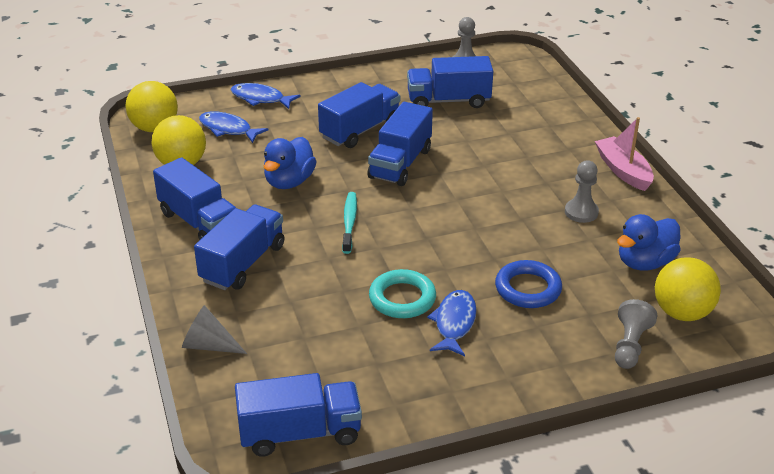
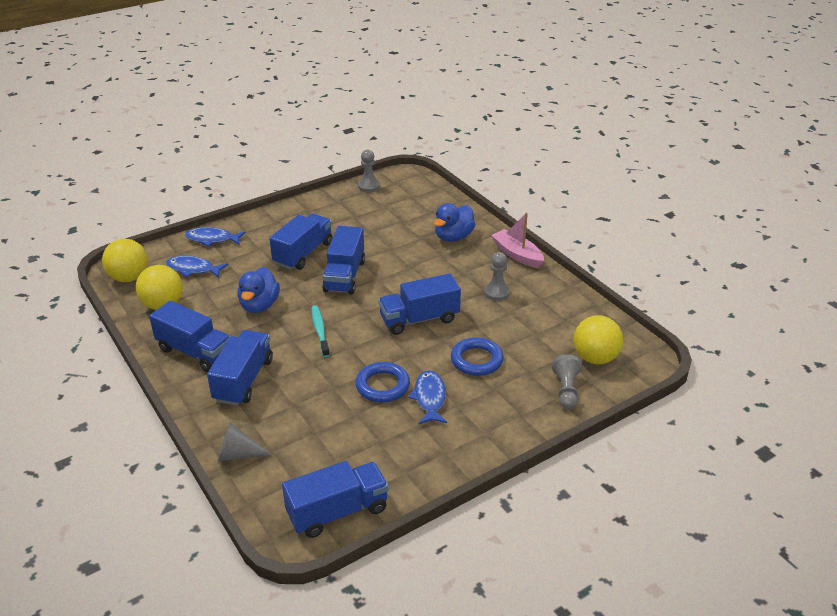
camera: 15 degrees left, 0 degrees up
turquoise ring [369,269,436,318] -> blue ring [355,362,410,402]
blue truck [407,56,493,108] -> blue truck moved to [378,273,461,335]
blue duck [617,214,681,270] -> blue duck moved to [434,203,476,242]

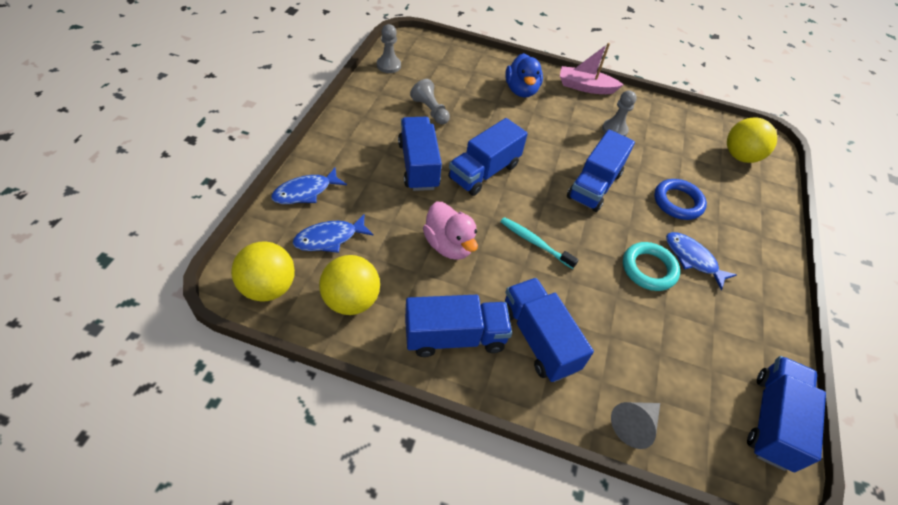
camera: 45 degrees left, 15 degrees up
blue duck [237,267,280,313] -> pink duck [423,202,478,260]
blue truck [322,226,365,294] -> blue truck turned 75 degrees clockwise [448,118,528,196]
blue ring [355,362,410,402] -> turquoise ring [623,242,680,291]
grey pawn [552,355,582,409] -> grey pawn moved to [410,79,450,125]

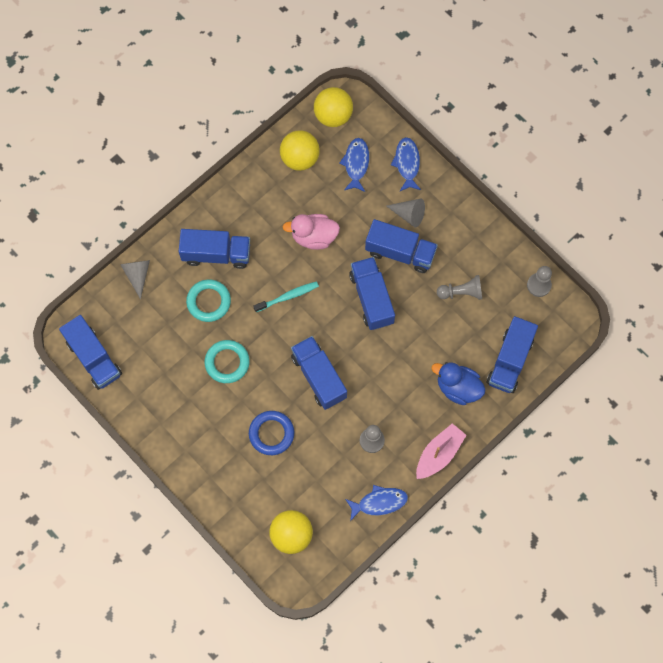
camera: 125 degrees right, 20 degrees up
blue truck [405,295,512,357] -> blue truck moved to [487,316,538,393]
blue fish [666,232,737,290] -> blue fish moved to [345,485,408,521]
none -> turquoise ring [186,279,231,322]
none -> grey cone [387,199,425,228]

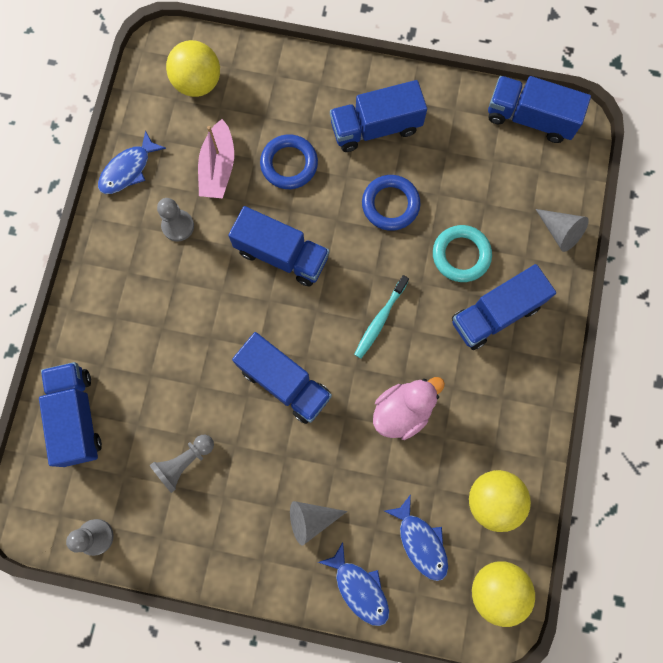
camera: 145 degrees right, 5 degrees up
turquoise ring [205,340,250,383] -> blue ring [362,175,420,231]
blue truck [365,219,438,273] -> blue truck moved to [330,80,427,152]
pink boat [416,423,466,479] -> pink boat moved to [198,119,234,199]
blue duck [432,362,486,405] -> none

